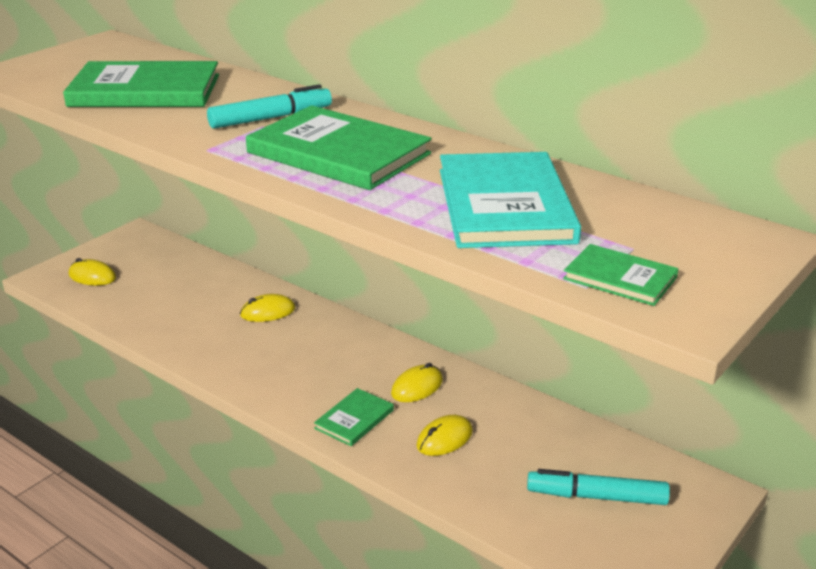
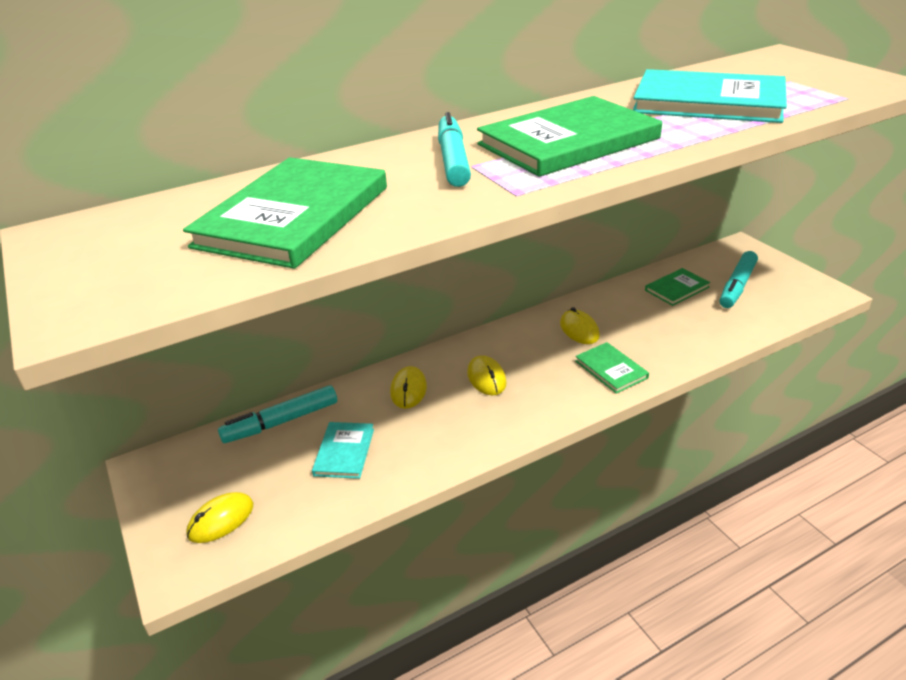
camera: 65 degrees left, 5 degrees up
yellow mouse [416,415,473,456] -> yellow mouse moved to [467,355,506,395]
green book [563,244,678,306] -> green book moved to [645,268,710,306]
none -> turquoise marker [218,385,337,443]
none -> turquoise book [312,422,374,479]

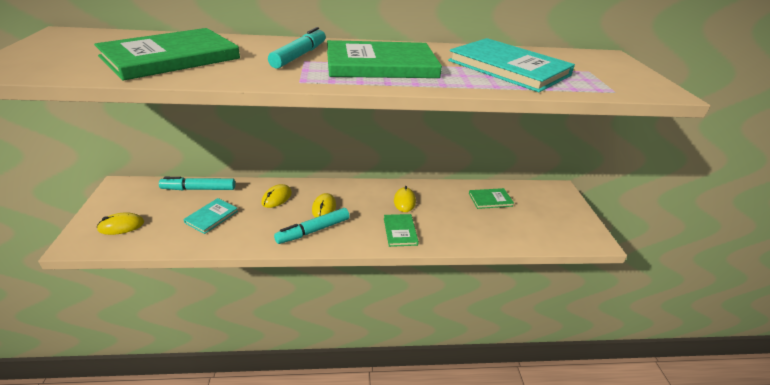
camera: 20 degrees right, 0 degrees up
turquoise marker [720,251,758,308] -> turquoise marker moved to [274,208,350,244]

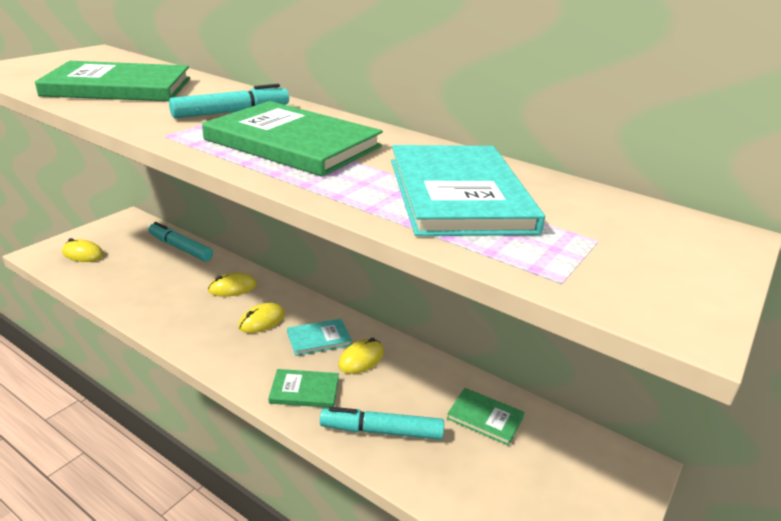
camera: 40 degrees right, 5 degrees down
turquoise book [183,198,238,234] -> turquoise book moved to [287,319,352,356]
turquoise marker [274,208,350,244] -> turquoise marker moved to [320,407,444,440]
green book [384,214,419,247] -> green book turned 60 degrees clockwise [268,369,339,408]

